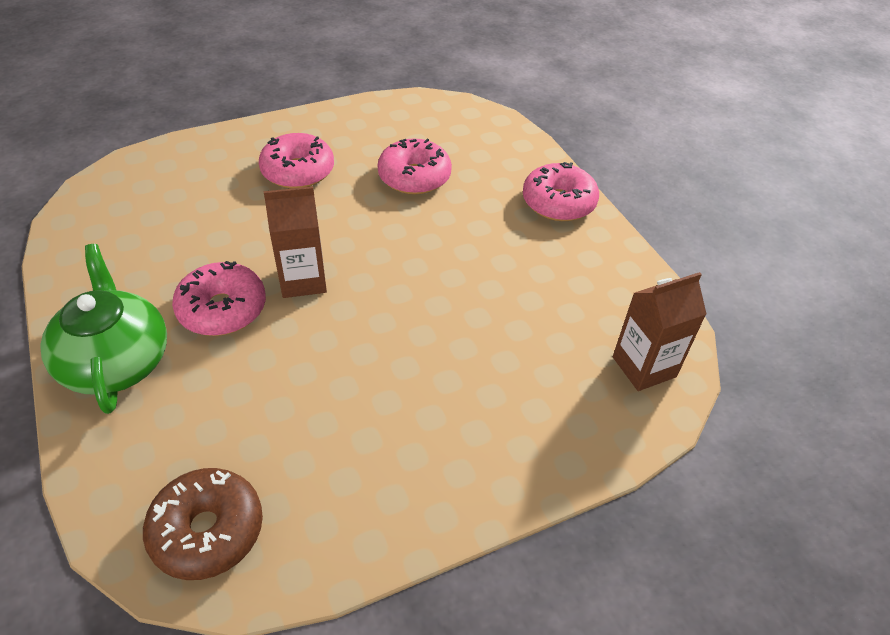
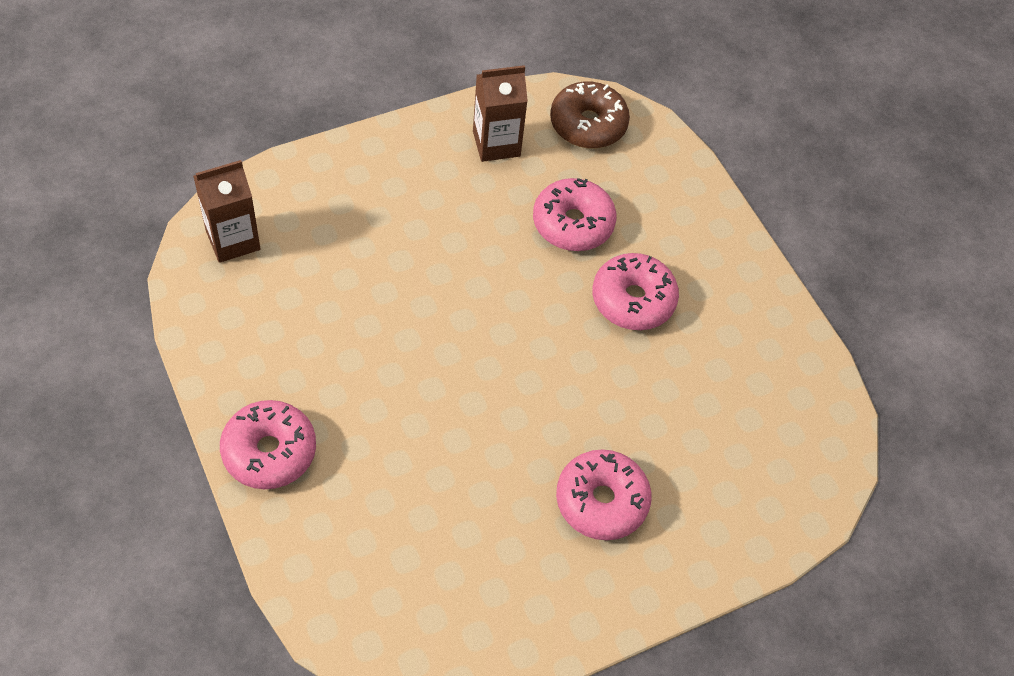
camera: 175 degrees right, 10 degrees up
green teapot [40,244,167,414] -> none
brown carton [264,186,327,298] -> brown carton moved to [473,65,528,162]
pink donut [377,138,452,195] -> pink donut moved to [533,178,616,251]

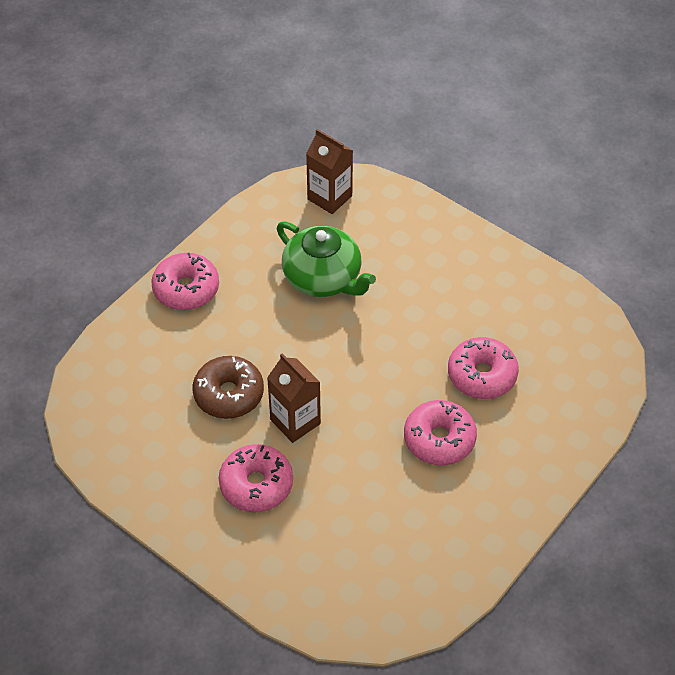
camera: 70 degrees right, 5 degrees down
brown carton [473,65,528,162] -> brown carton moved to [267,354,321,443]
brown donut [550,81,630,148] -> brown donut moved to [193,356,264,419]
none -> green teapot [277,221,376,297]

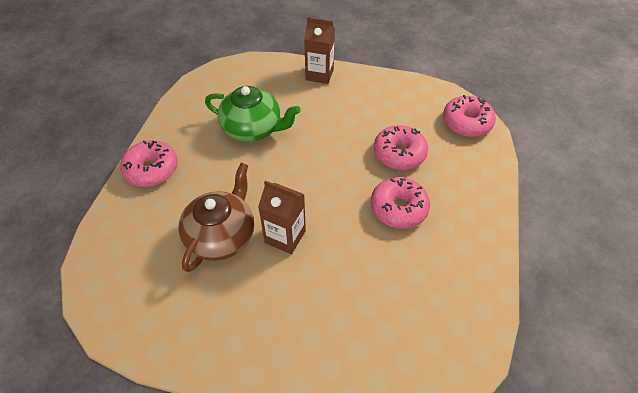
camera: 25 degrees left, 0 degrees up
brown donut [193,356,264,419] -> brown teapot [178,163,254,272]
pink donut [219,444,293,512] -> pink donut moved to [443,95,496,137]
brown carton [306,129,353,214] -> brown carton moved to [304,17,335,84]

